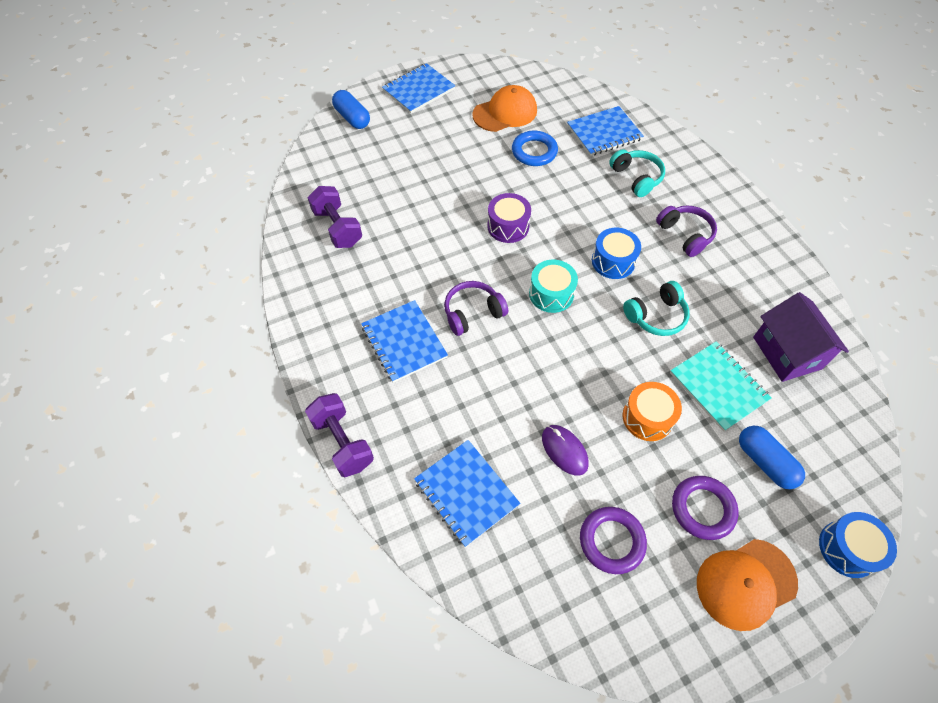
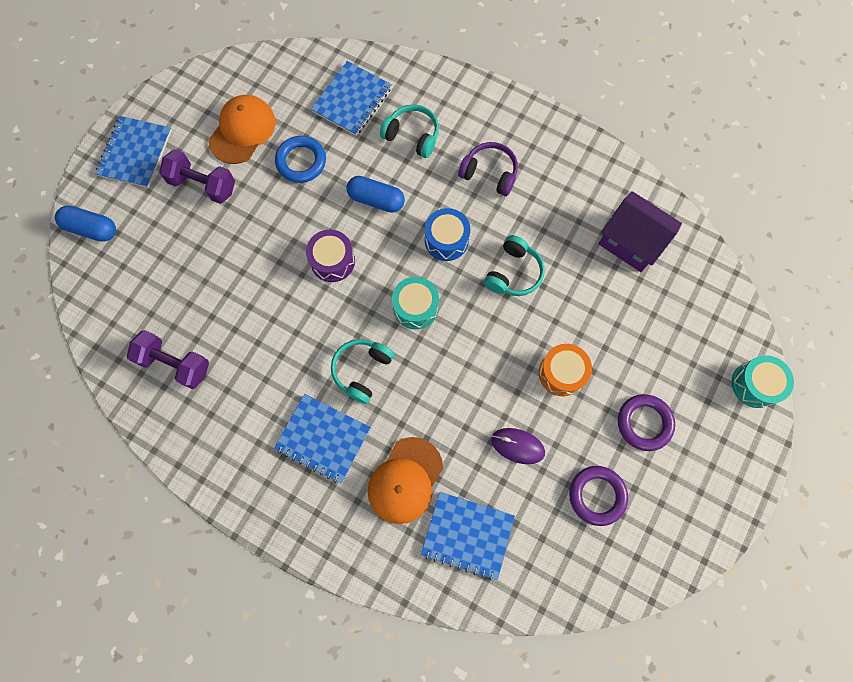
camera: 35 degrees left, 15 degrees up
purple dumbbell [305,393,374,477] -> purple dumbbell moved to [159,149,235,204]
purple headphones [444,281,508,336] -> turquoise headphones [331,339,395,404]
turquoise notebook [670,342,772,432] -> none
orange cap [697,539,798,631] -> orange cap moved to [368,437,443,524]
blue capsule [739,426,805,489] -> blue capsule moved to [347,176,405,213]
blue drum [819,512,897,578] -> turquoise drum [732,355,794,408]

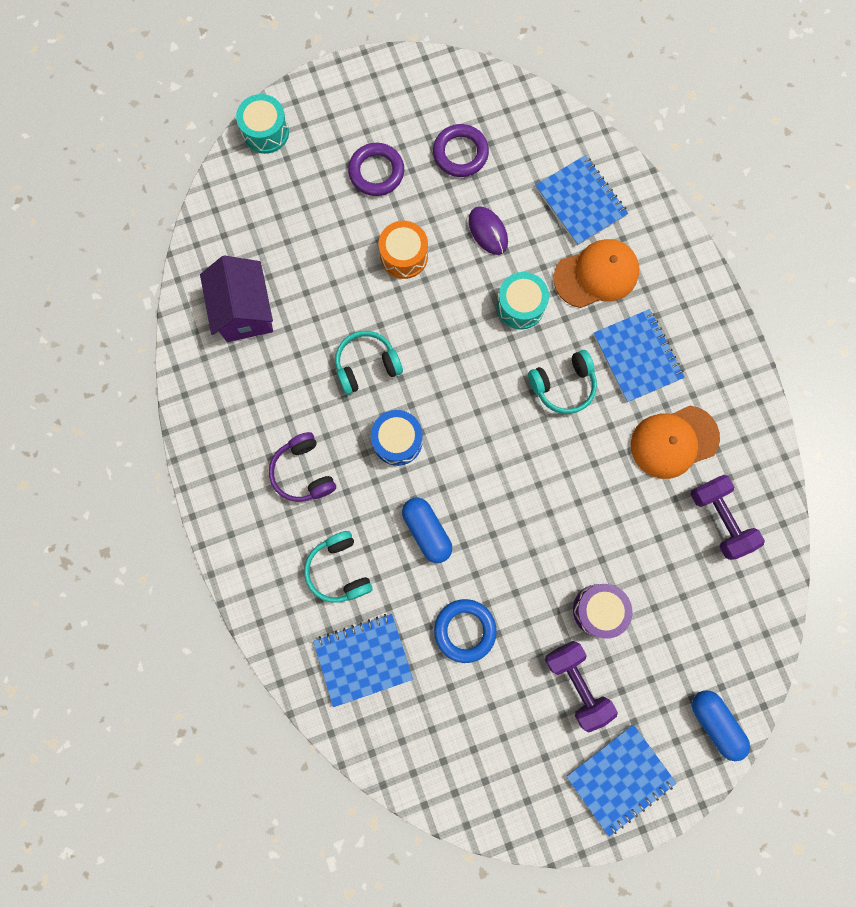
camera: 140 degrees left, 5 degrees up
orange cap [209,95,276,164] -> orange cap moved to [631,406,720,479]
purple drum [306,229,355,282] -> purple drum moved to [573,584,633,639]
turquoise drum [392,277,439,329] -> turquoise drum moved to [496,272,549,330]

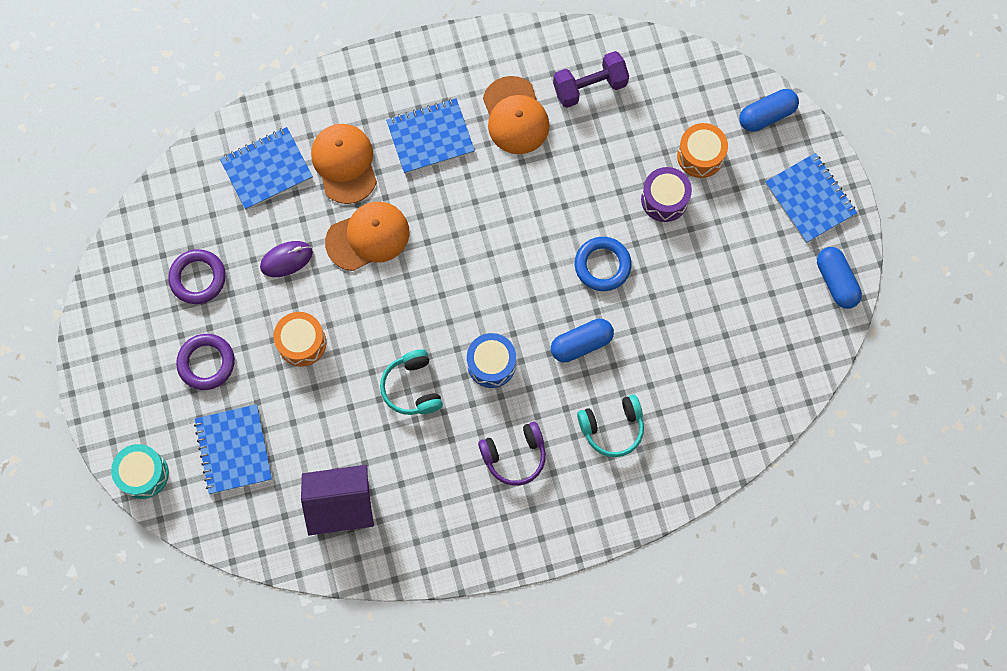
camera: 85 degrees left, 5 degrees down
blue notebook [313,614,413,707] -> blue notebook moved to [194,404,272,494]
blue ring [434,599,497,663] -> blue ring moved to [575,237,632,291]
turquoise drum [496,272,549,330] -> orange cap [325,202,409,271]
turquoise headphones [528,350,597,414] -> none
purple dumbbell [545,641,618,732] -> none
none -> orange drum [677,123,728,178]
none -> blue capsule [817,247,862,309]

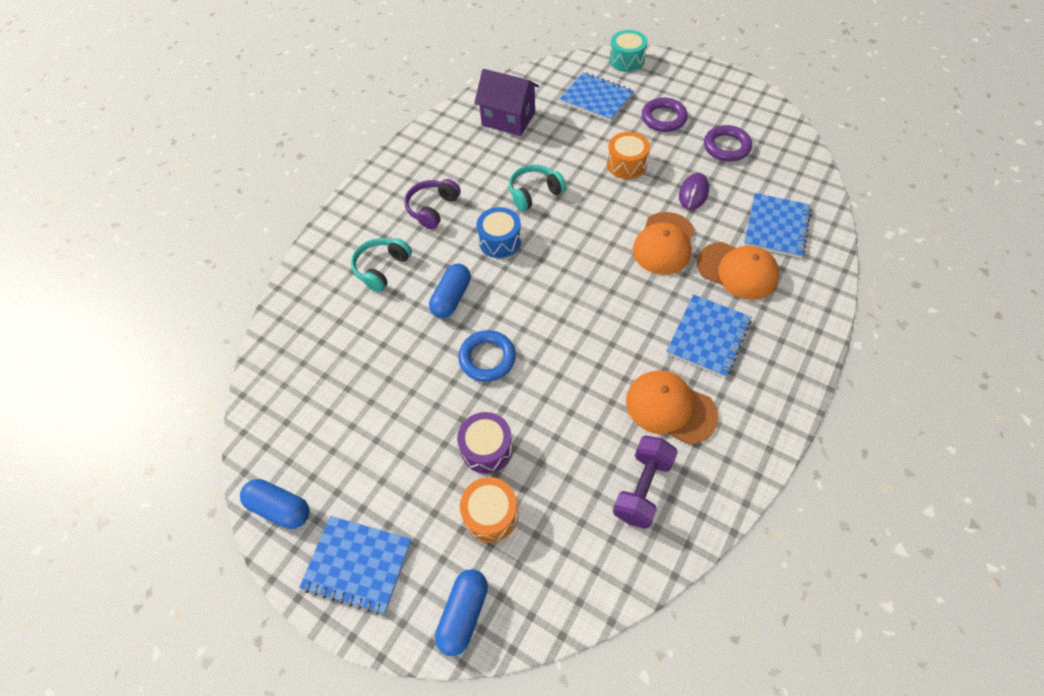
camera: 140 degrees right, 15 degrees down
purple house [301,465,374,535] -> purple house turned 75 degrees clockwise [474,69,539,136]
turquoise headphones [380,349,443,415] -> turquoise headphones turned 60 degrees counterclockwise [509,164,566,211]

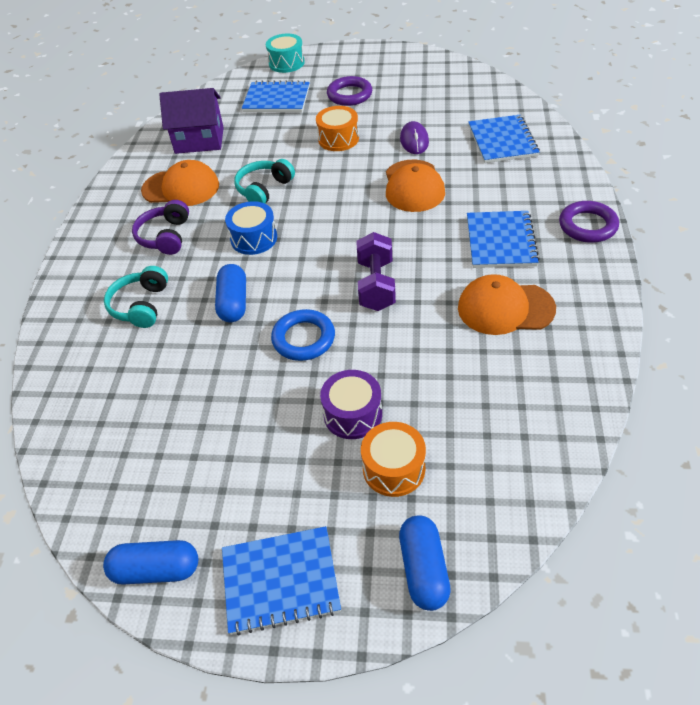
camera: 25 degrees left, 10 degrees down
purple dumbbell [613,436,678,529] -> purple dumbbell moved to [357,232,396,311]
orange cap [697,242,779,300] -> orange cap moved to [141,160,219,206]
purple ring [704,125,752,162] -> purple ring moved to [559,201,619,243]

